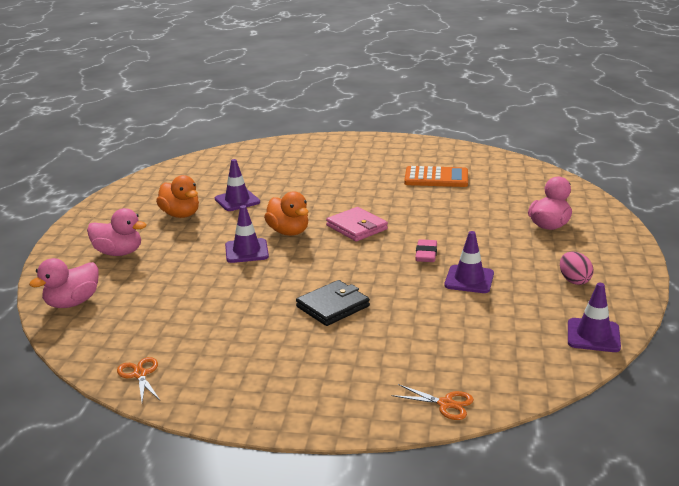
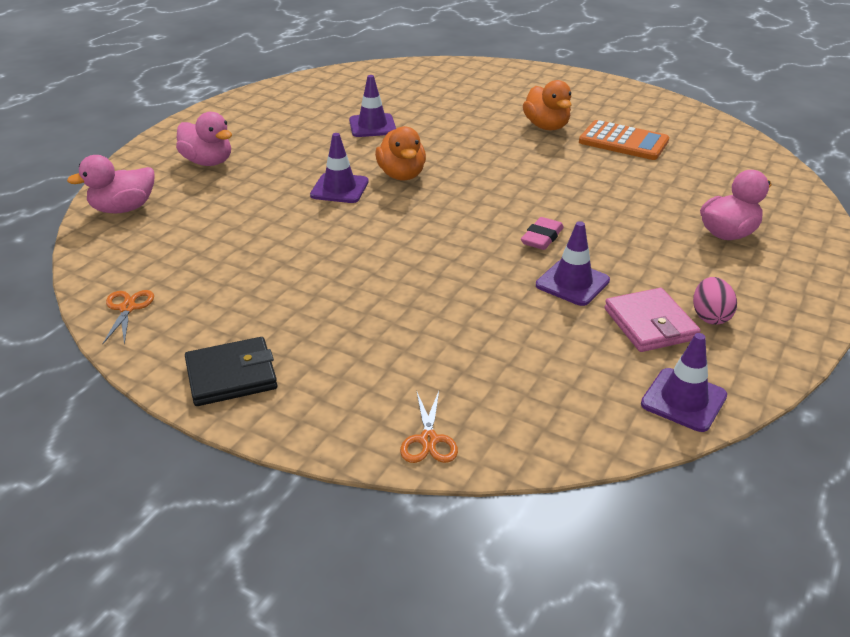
camera: 20 degrees right, 10 degrees up
orange duck [156,175,199,218] -> orange duck moved to [523,80,572,130]
black wallet [296,280,370,326] -> black wallet moved to [185,337,278,406]
pink wallet [326,207,388,241] -> pink wallet moved to [604,288,701,352]
orange scissors [392,384,474,420] -> orange scissors turned 45 degrees clockwise [400,391,458,463]

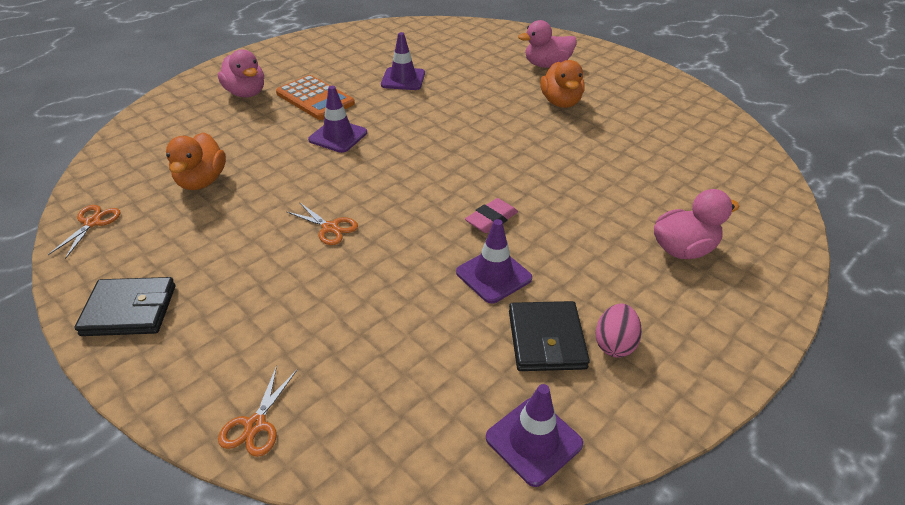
camera: 15 degrees right, 5 degrees up
pink duck [67,155,155,214] -> pink duck moved to [518,20,577,68]
orange duck [375,126,426,180] -> orange duck moved to [166,132,226,190]
orange calculator [579,120,669,160] -> orange calculator moved to [276,75,355,120]
pink wallet [604,288,701,352] -> black wallet [509,301,590,371]
none -> orange scissors [287,202,358,245]

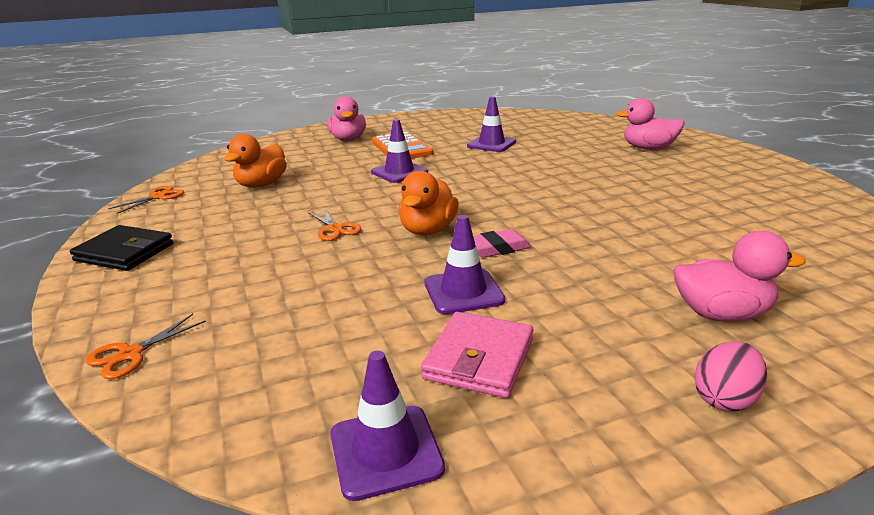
camera: 25 degrees right, 15 degrees down
black wallet [509,301,590,371] -> pink wallet [421,312,534,398]
orange duck [540,60,585,108] -> orange duck moved to [398,171,459,235]
pink egg [595,304,642,358] -> pink egg moved to [694,341,767,412]

